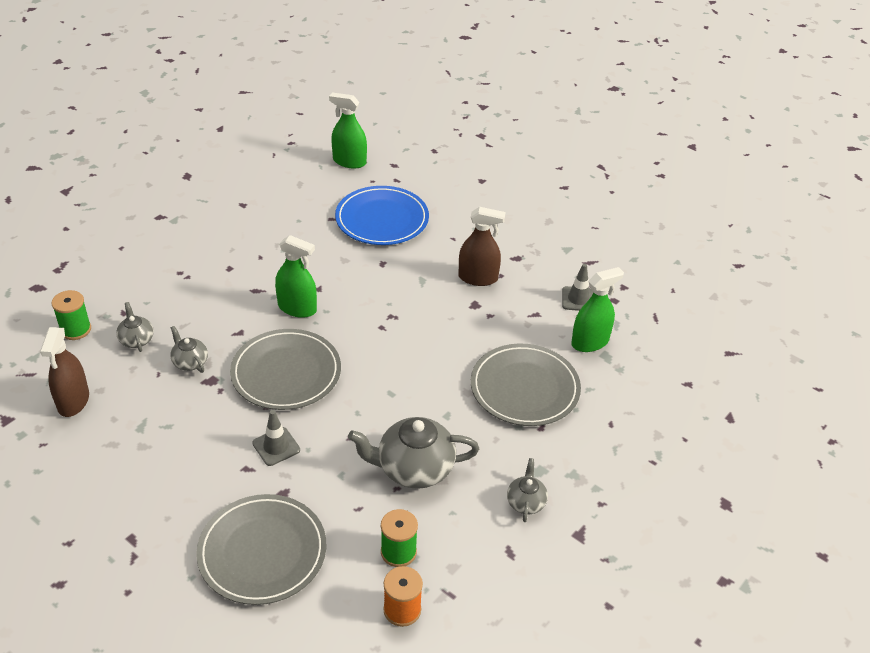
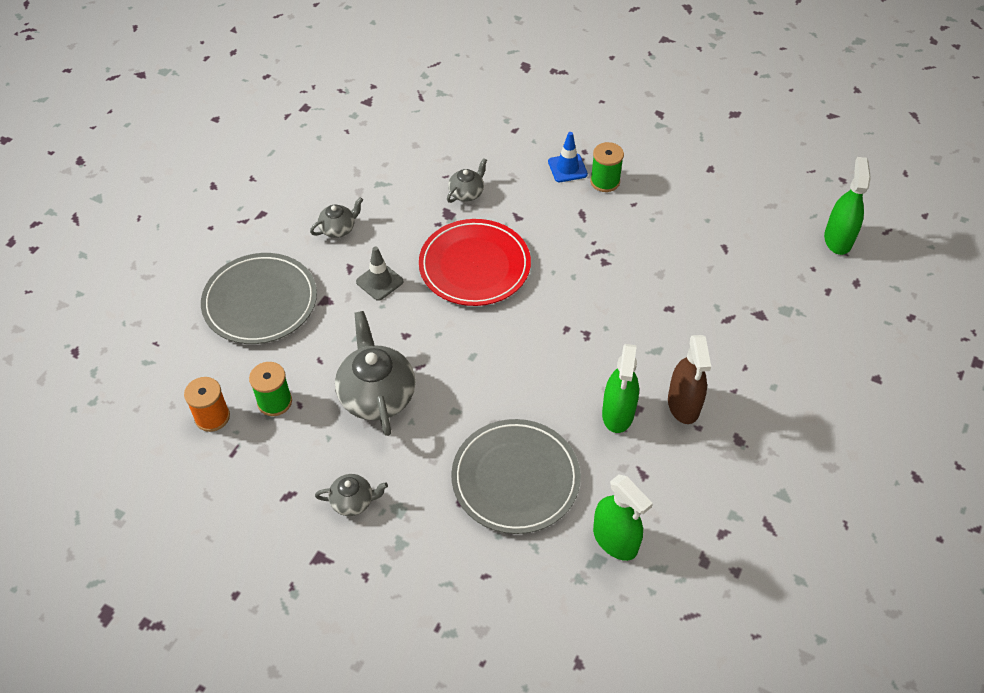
camera: 80 degrees right, 10 degrees up
brown spray bottle [40,327,89,417] -> none
green spool [52,290,91,340] -> green spool moved to [590,142,624,192]
grey teapot [116,302,154,352] -> grey teapot moved to [310,197,363,238]
grey plate [230,329,341,410] -> red plate [419,219,531,306]
green spray bottle [275,235,317,318] -> green spray bottle moved to [602,344,639,433]
blue plate [335,186,429,245] -> none
grey traffic cone [562,264,593,311] -> none
none -> blue traffic cone [548,132,588,182]

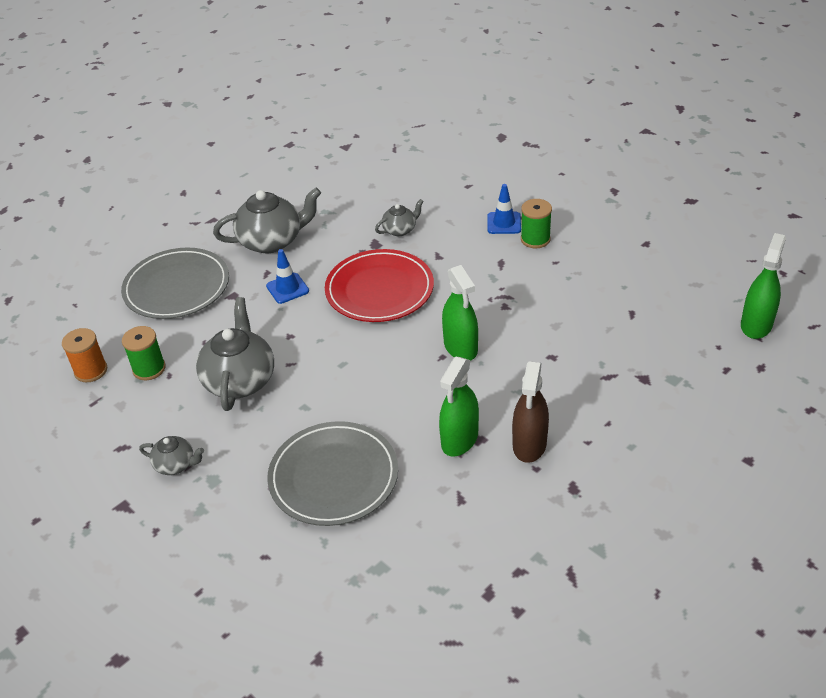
camera: 20 degrees right, 10 degrees down
grey teapot [310,197,363,238] -> grey teapot [213,188,321,253], size x1.93
grey traffic cone [356,246,404,301] -> blue traffic cone [266,249,309,304]
green spray bottle [593,475,653,561] -> green spray bottle moved to [442,265,478,360]

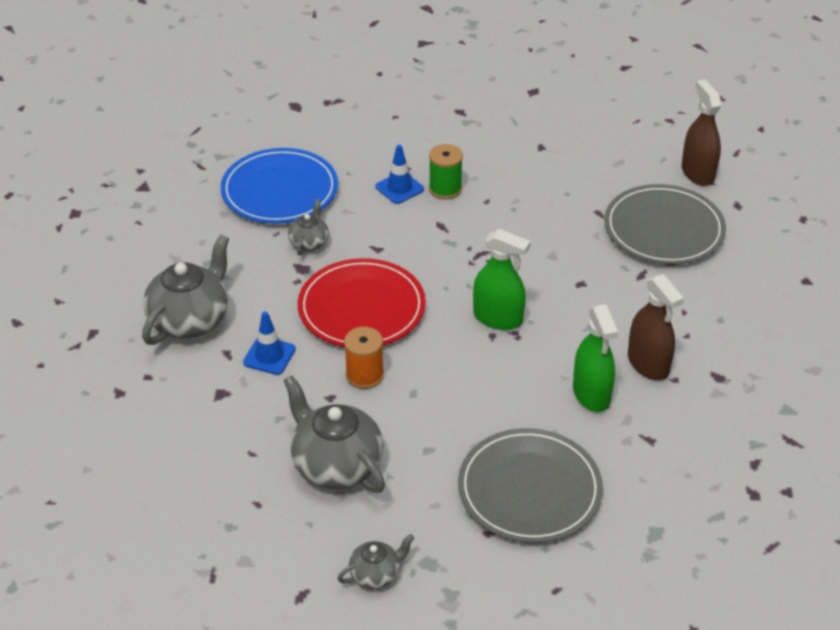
camera: 45 degrees left, 0 degrees up
orange spool [62,328,107,382] -> orange spool moved to [344,327,384,389]
grey plate [121,248,229,319] -> grey plate moved to [604,184,726,264]
green spool [122,326,166,380] -> none
green spray bottle [741,233,786,339] -> brown spray bottle [682,80,722,186]
none -> blue plate [221,148,338,224]

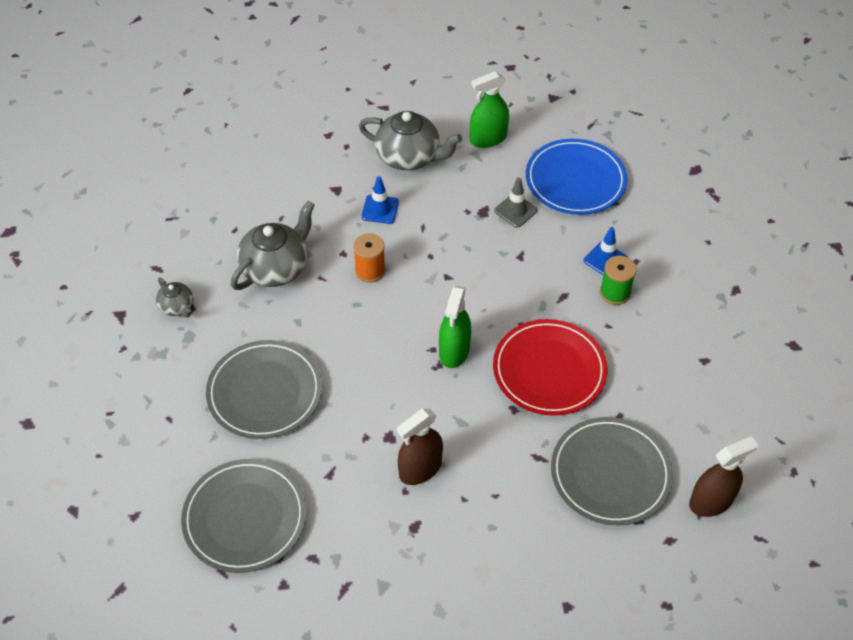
camera: 80 degrees right, 10 degrees up
grey teapot [288,199,329,255] -> grey traffic cone [494,177,537,228]
red plate [298,258,426,347] -> red plate moved to [493,319,608,416]
green spray bottle [573,304,618,412] -> green spray bottle moved to [470,71,509,148]
none -> grey plate [181,459,306,573]

